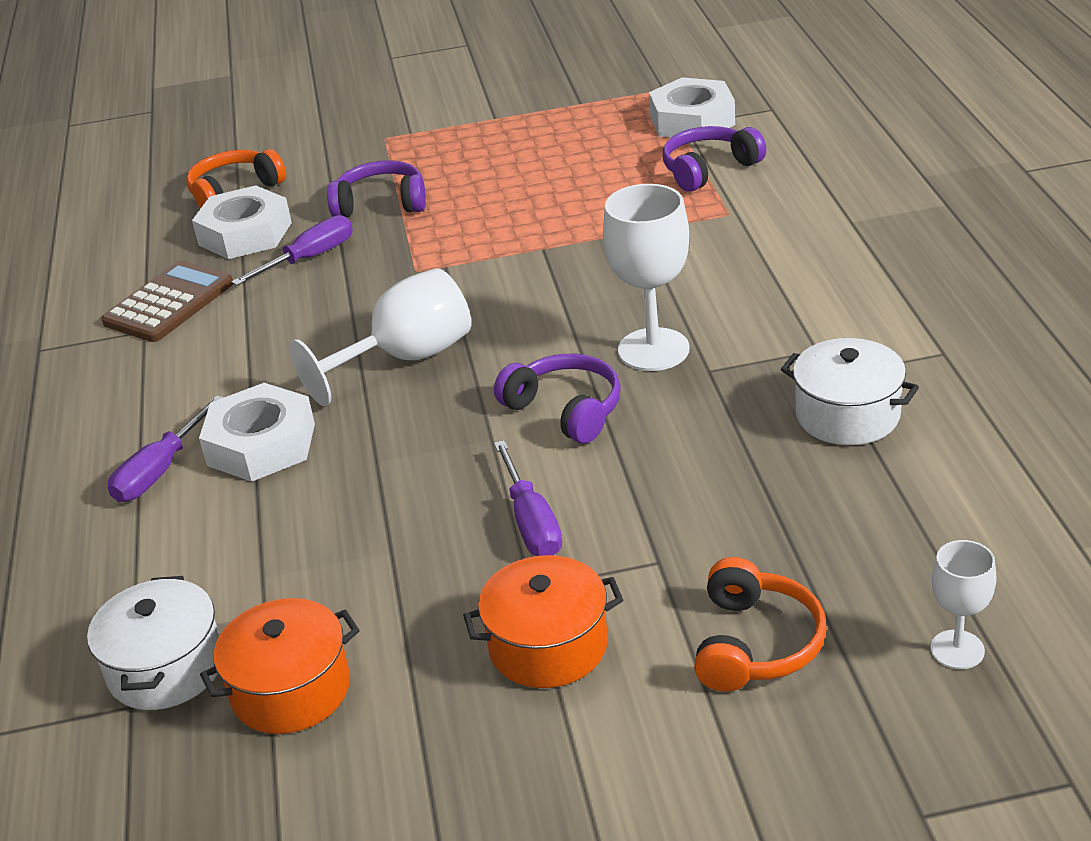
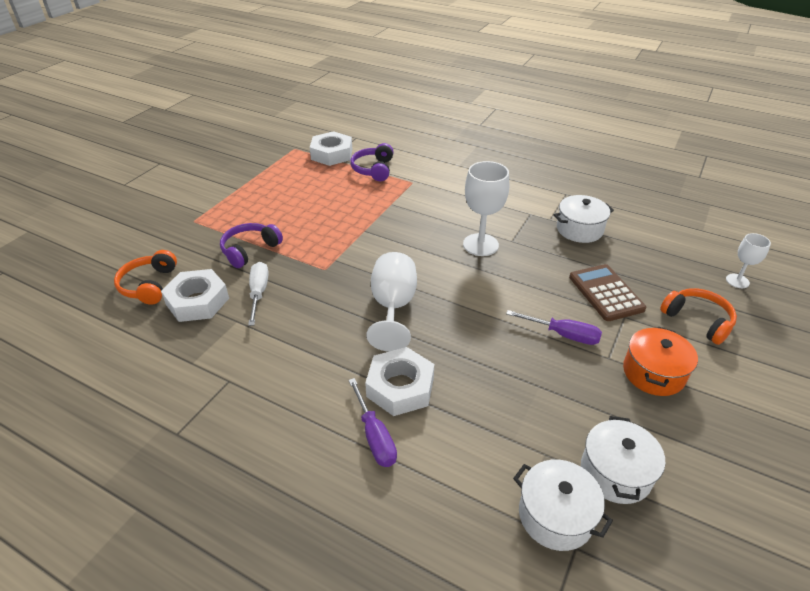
camera: 55 degrees left, 5 degrees up
brown calculator [101,261,233,342] -> brown calculator moved to [569,264,646,321]
orange pot [200,598,360,734] -> white pot [581,416,665,504]
purple screwdriver [231,215,353,286] -> white screwdriver [248,262,269,326]
purple headphones [494,354,621,444] -> none

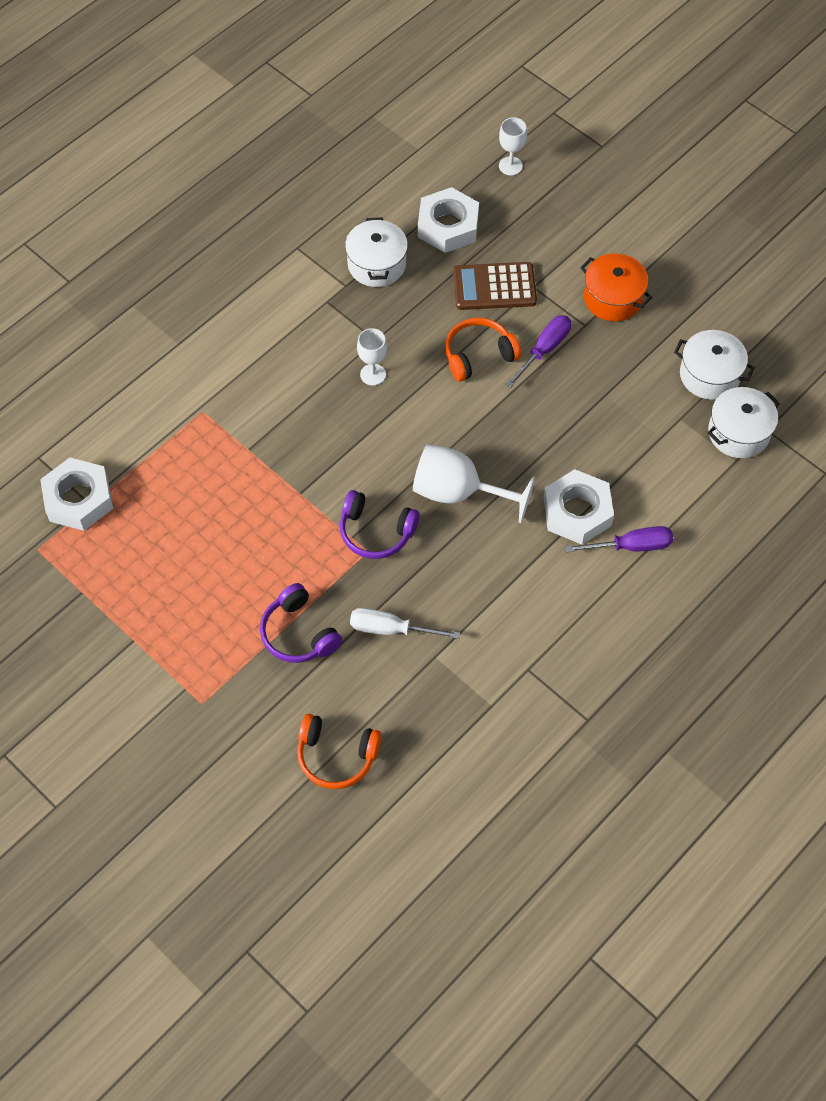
camera: 75 degrees left, 20 degrees up
white nut [161,269,229,322] -> white nut moved to [418,187,479,253]
purple headphones [350,143,393,181] -> purple headphones moved to [340,490,419,559]
white goblet [463,161,509,256] -> white goblet [357,328,387,386], size x0.57
orange headphones [660,288,737,345] -> orange headphones moved to [445,318,521,381]

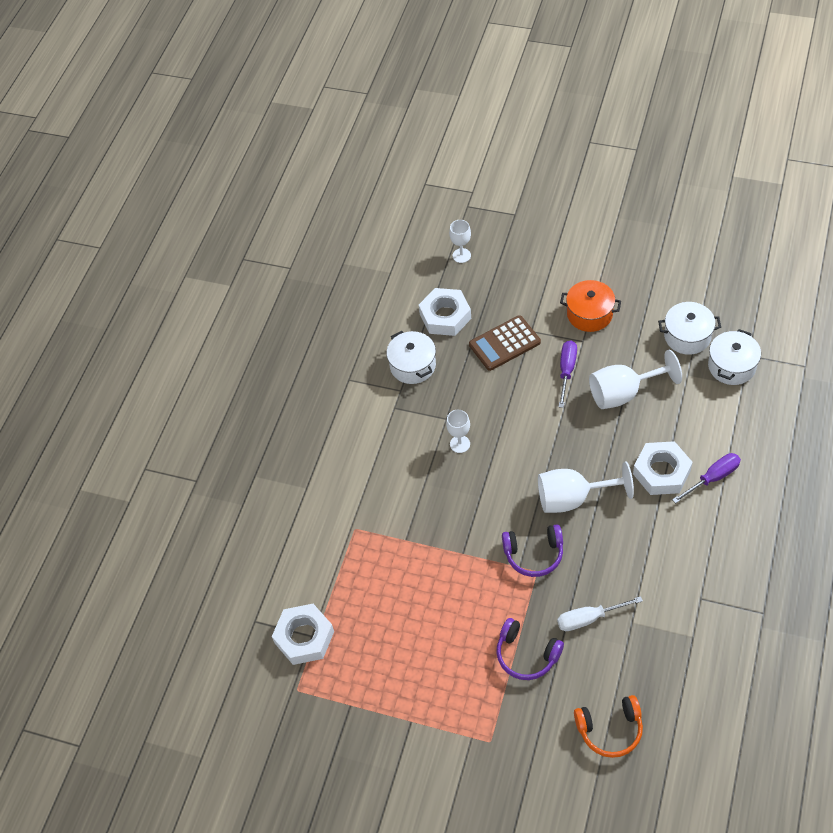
camera: 20 degrees left, 5 degrees down
orange headphones [445,318,521,381] -> none
none -> white goblet [589,350,682,409]

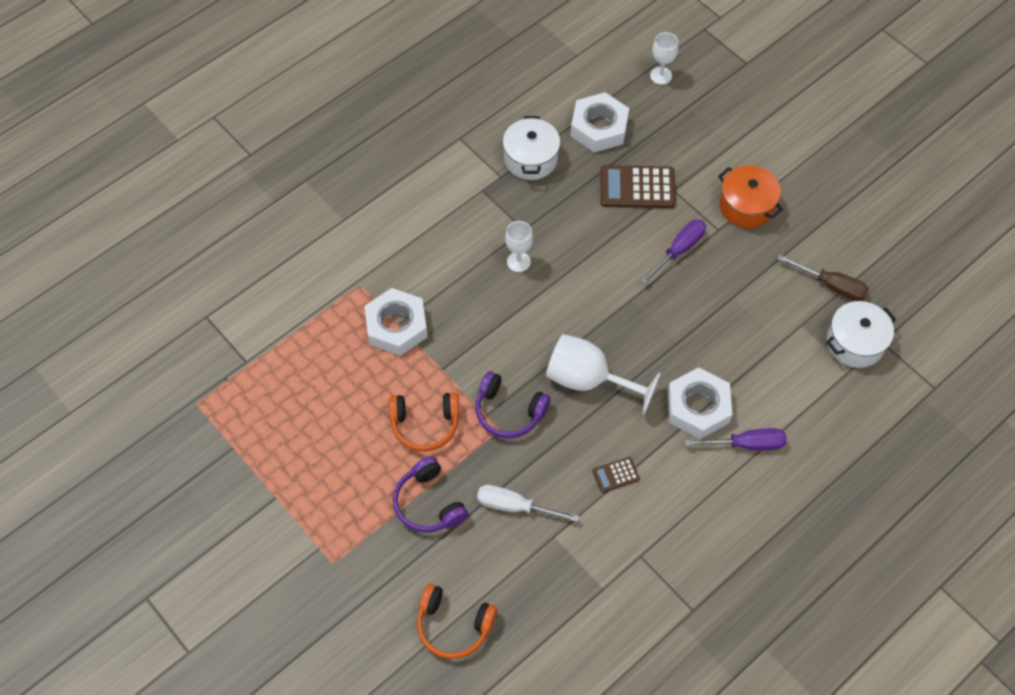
camera: 25 degrees right, 5 degrees up
white nut [272,604,334,665] -> white nut moved to [364,288,428,356]
white goblet [589,350,682,409] -> none
white pot [658,302,721,355] -> brown screwdriver [777,254,869,301]
none -> orange headphones [389,392,459,452]
none -> brown calculator [592,457,640,493]

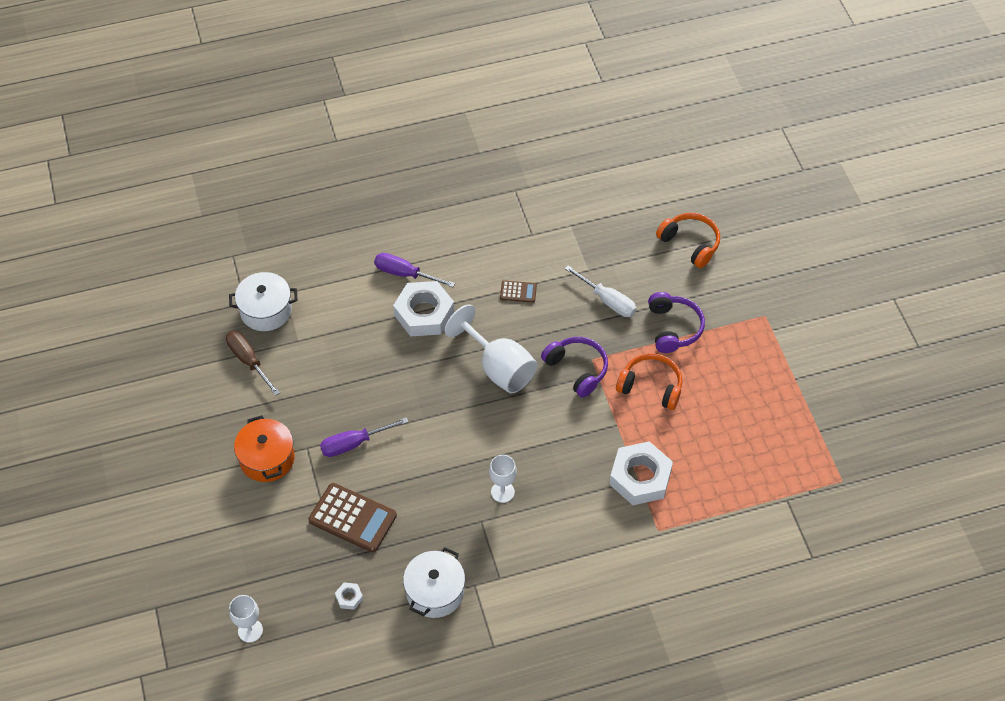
camera: 155 degrees left, 5 degrees down
white nut [570,92,629,152] -> white nut [335,583,363,610], size x0.42

